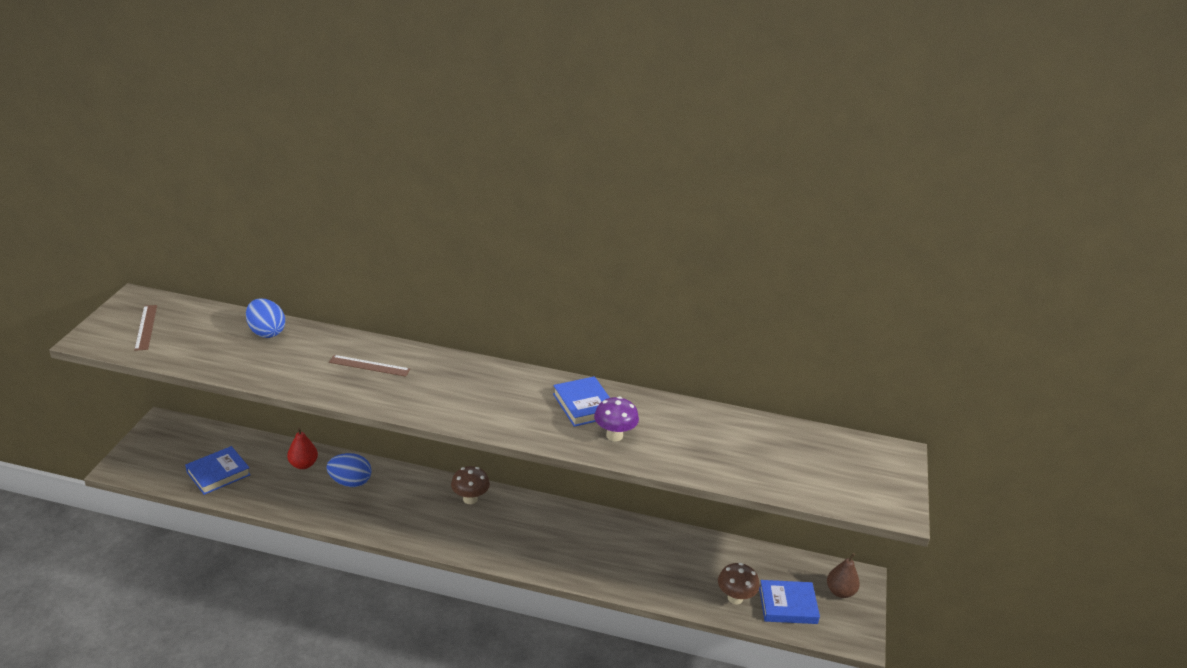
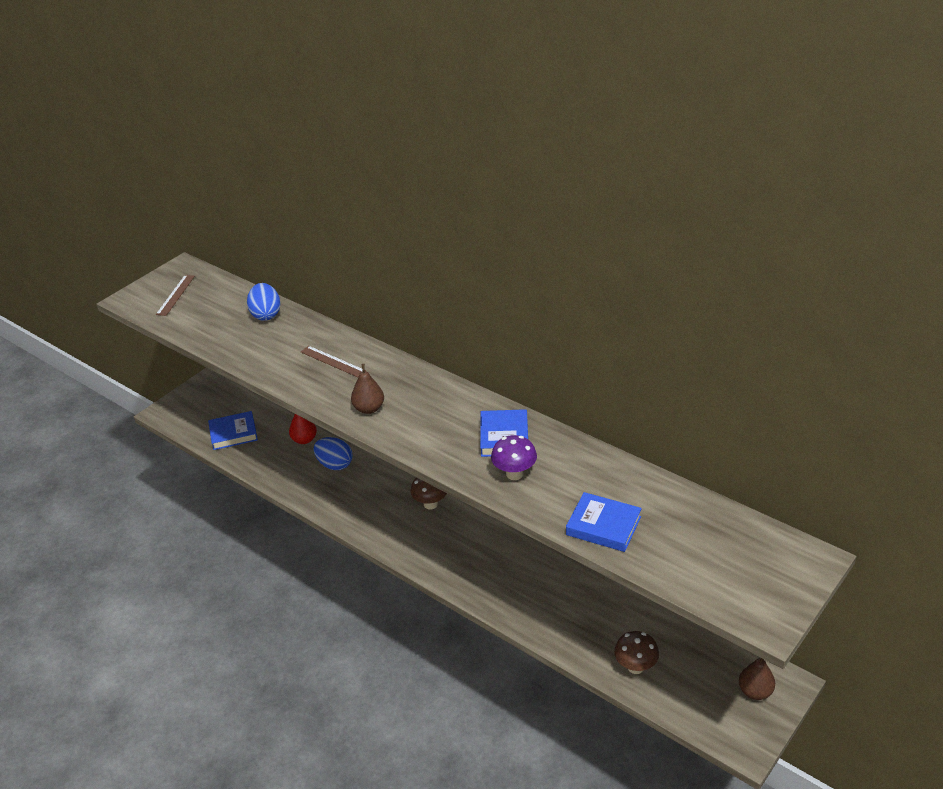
camera: 30 degrees right, 5 degrees up
blue book [759,580,820,624] -> blue book moved to [566,492,642,552]
none -> brown pear [351,364,384,414]

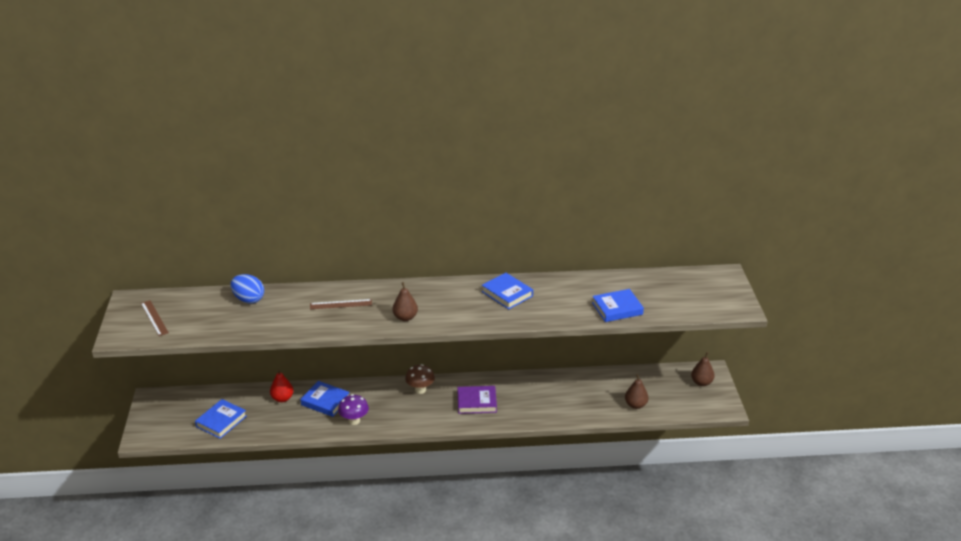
camera: 45 degrees left, 5 degrees down
blue egg [314,437,353,470] -> blue book [300,381,350,417]
purple mushroom [491,435,537,480] -> purple mushroom moved to [338,394,369,425]
brown mushroom [614,631,659,674] -> brown pear [625,374,649,409]
none -> purple book [457,386,497,414]

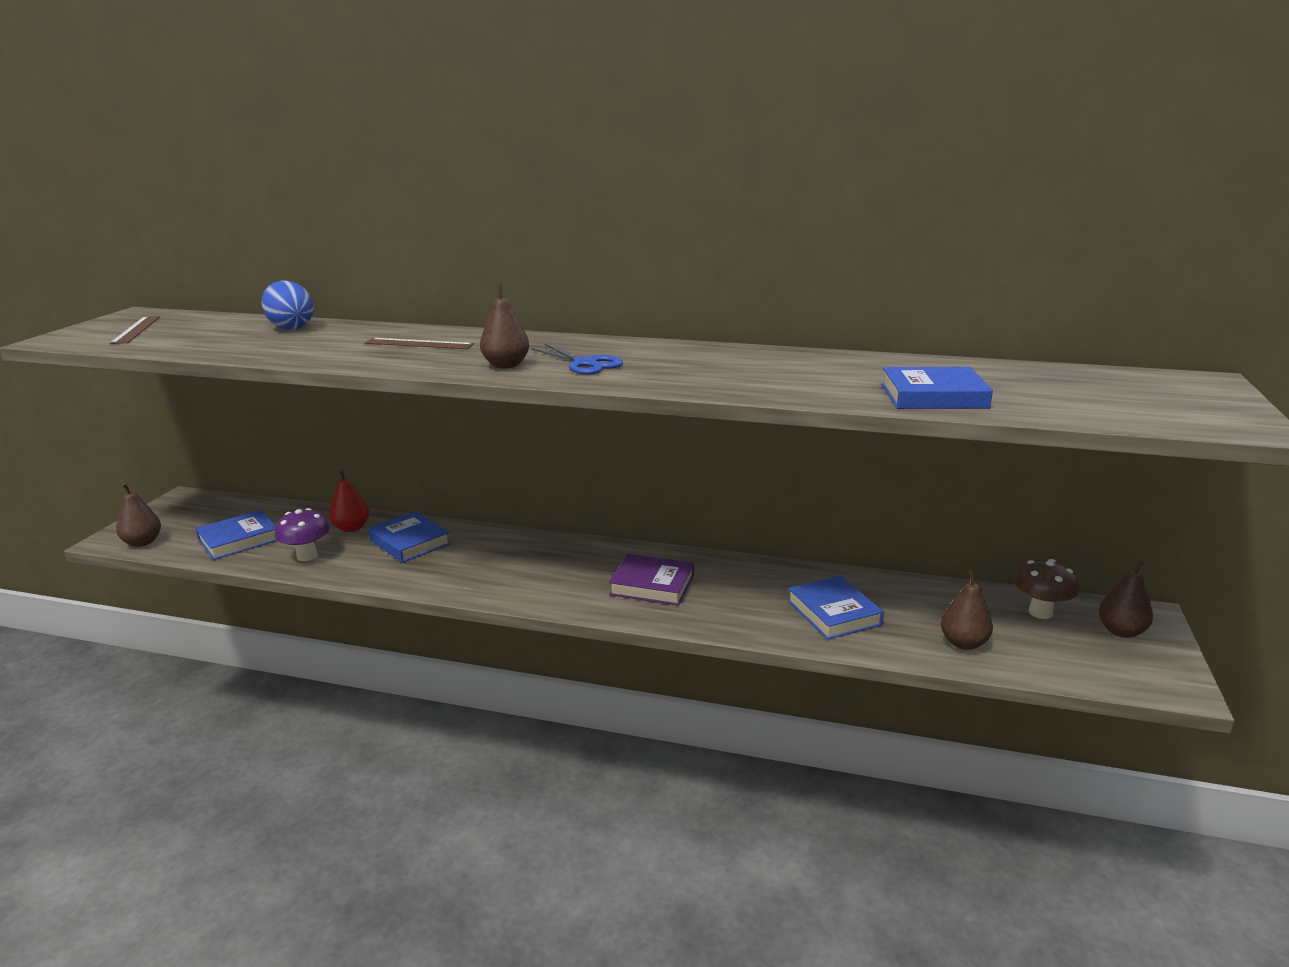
camera: 20 degrees right, 10 degrees down
purple mushroom [338,394,369,425] -> purple mushroom moved to [274,508,330,561]
brown mushroom [405,364,435,394] -> brown mushroom moved to [1014,559,1079,619]
blue book [482,273,533,309] -> blue book moved to [787,576,884,640]
none -> brown pear [116,483,161,547]
none -> blue scissors [531,344,623,375]

